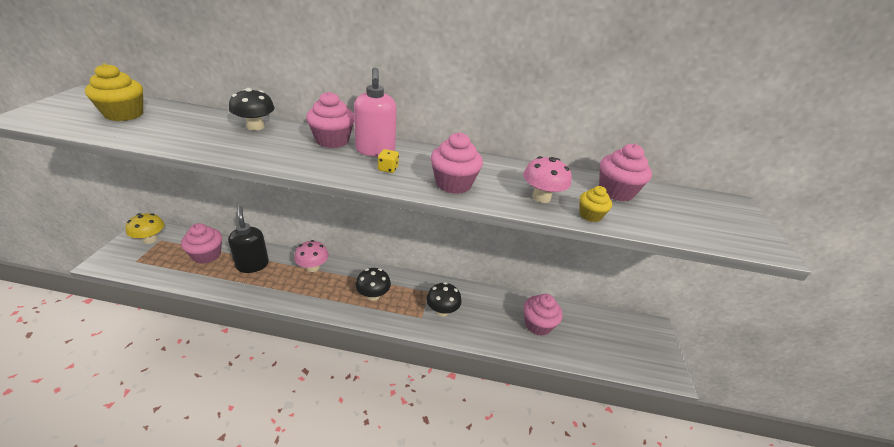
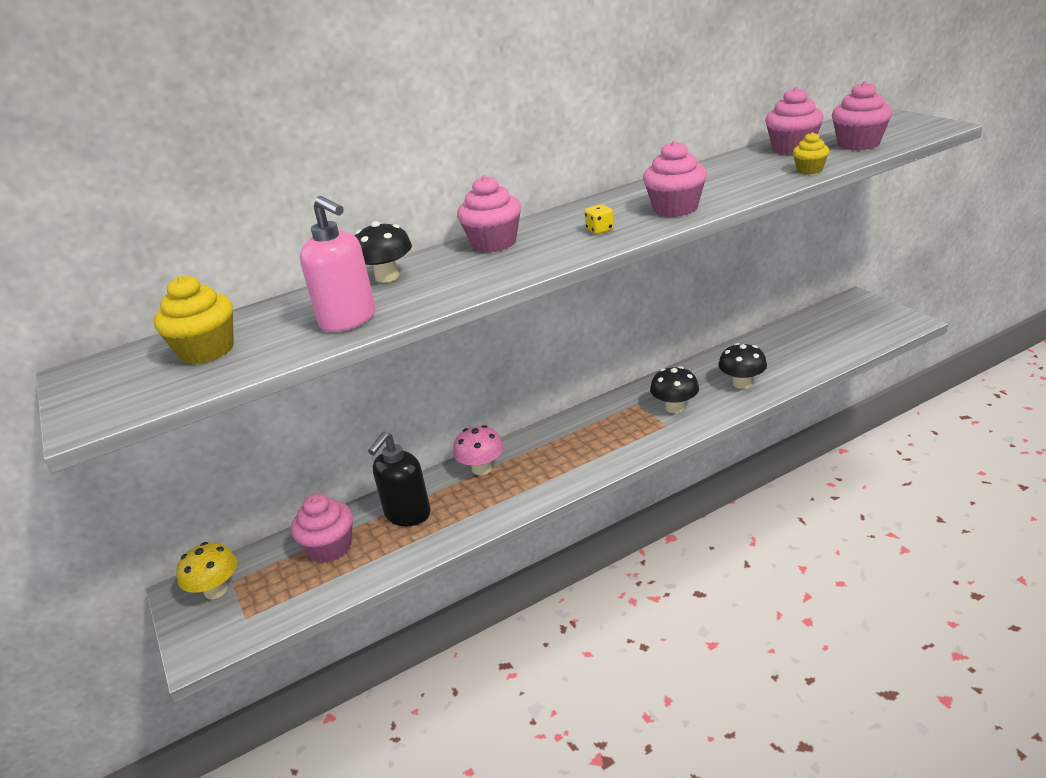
camera: 30 degrees left, 5 degrees down
black soap dispenser [228,206,269,273] -> black soap dispenser turned 90 degrees counterclockwise [368,432,431,526]
pink soap dispenser [354,68,397,157] -> pink soap dispenser moved to [300,196,375,332]
black mushroom [355,268,391,301] -> black mushroom moved to [718,343,767,389]
pink mushroom [523,156,572,203] -> none
pink cupcake [524,294,563,336] -> pink cupcake moved to [832,81,892,150]

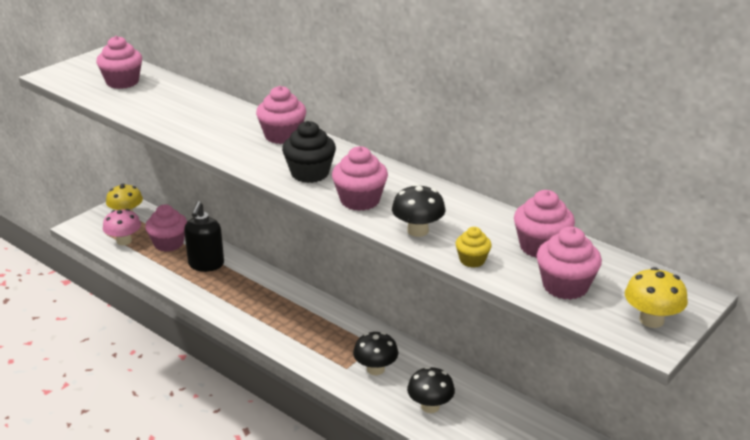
camera: 65 degrees right, 0 degrees up
yellow cupcake [154,275,234,364] -> pink cupcake [96,36,142,89]
pink soap dispenser [300,196,375,332] -> none
black mushroom [355,221,412,283] -> black mushroom moved to [392,184,445,237]
black soap dispenser [368,432,431,526] -> black soap dispenser turned 90 degrees counterclockwise [184,201,224,272]
pink mushroom [453,425,504,475] -> pink mushroom moved to [103,209,141,245]
yellow dice [584,204,614,234] -> black cupcake [282,121,336,183]
none -> yellow mushroom [625,267,688,328]

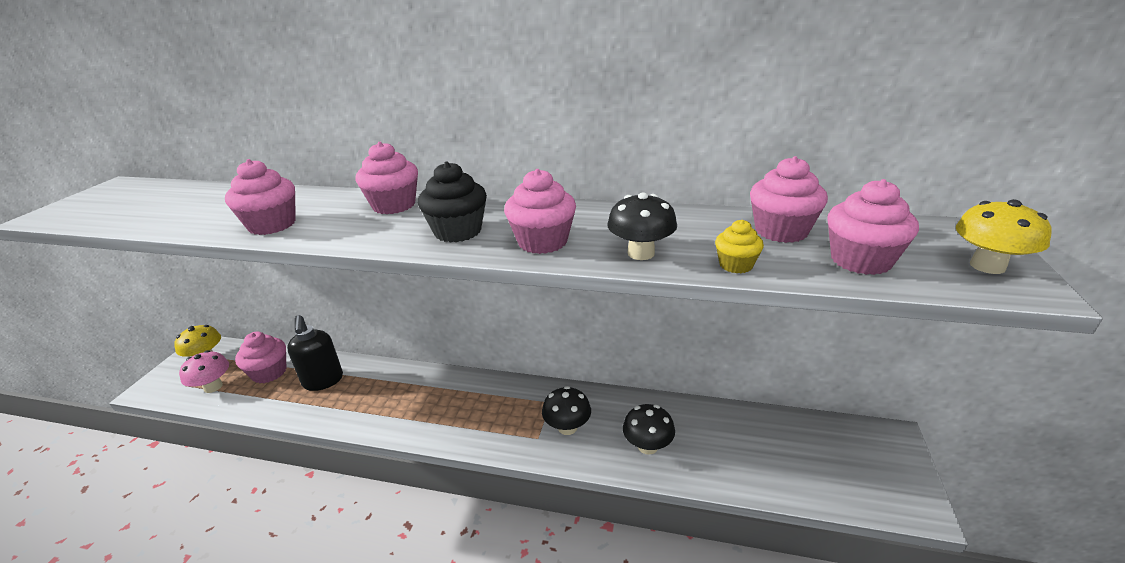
camera: 25 degrees left, 0 degrees up
pink cupcake [96,36,142,89] -> pink cupcake moved to [225,159,296,235]

